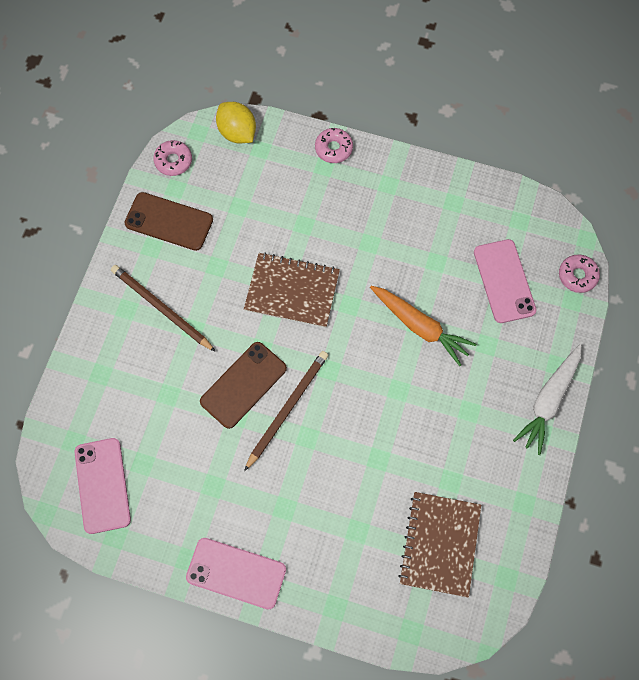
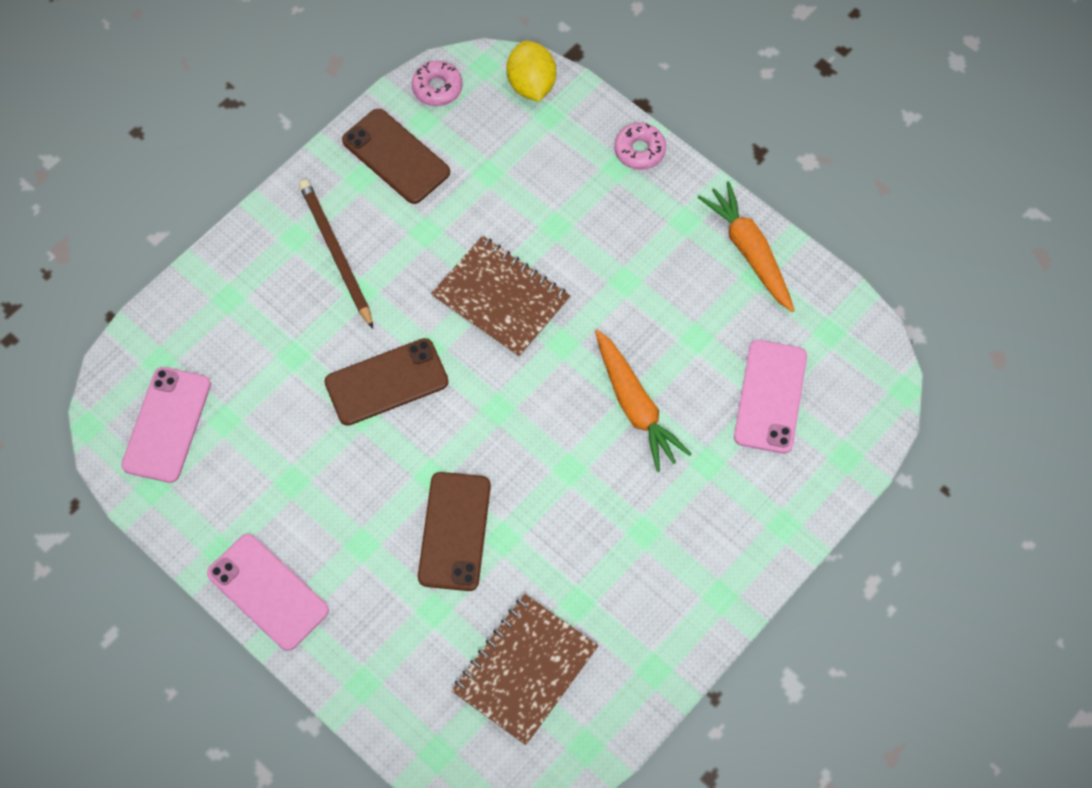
camera: 25 degrees right, 5 degrees down
brown pencil [244,351,328,471] -> none
white carrot [513,344,581,455] -> none
pink donut [559,255,600,293] -> none
none -> brown phone [418,472,491,591]
none -> orange carrot [698,181,795,312]

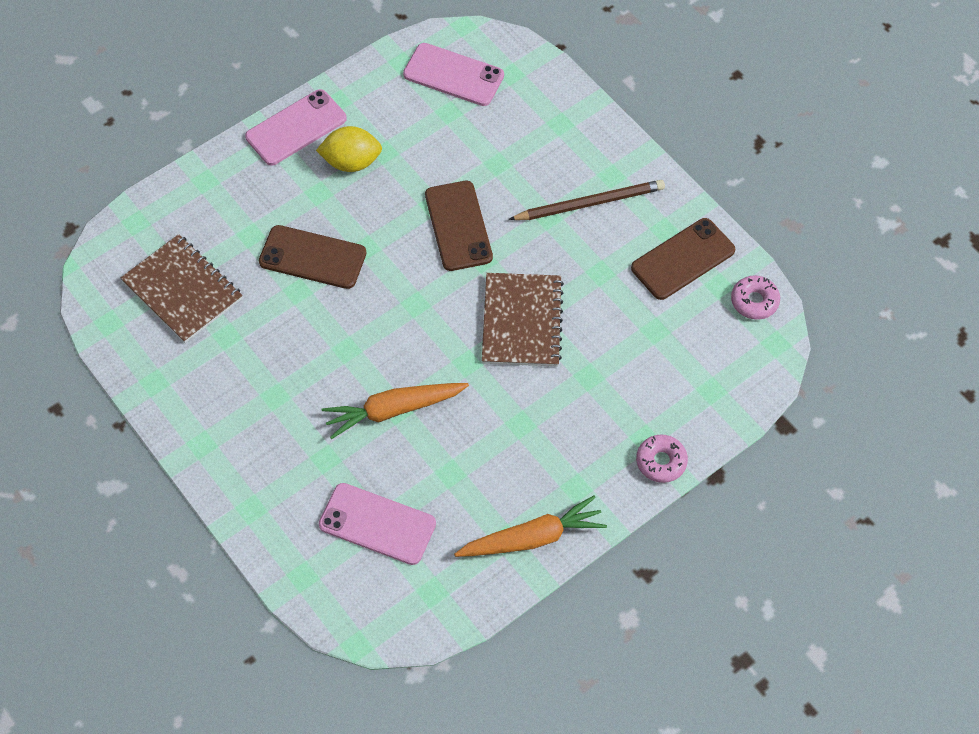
camera: 100 degrees right, 5 degrees down
brown notebook [431,236,570,358] -> brown notebook turned 45 degrees counterclockwise [482,273,564,366]
yellow lemon [506,41,556,102] -> yellow lemon moved to [316,126,382,172]

